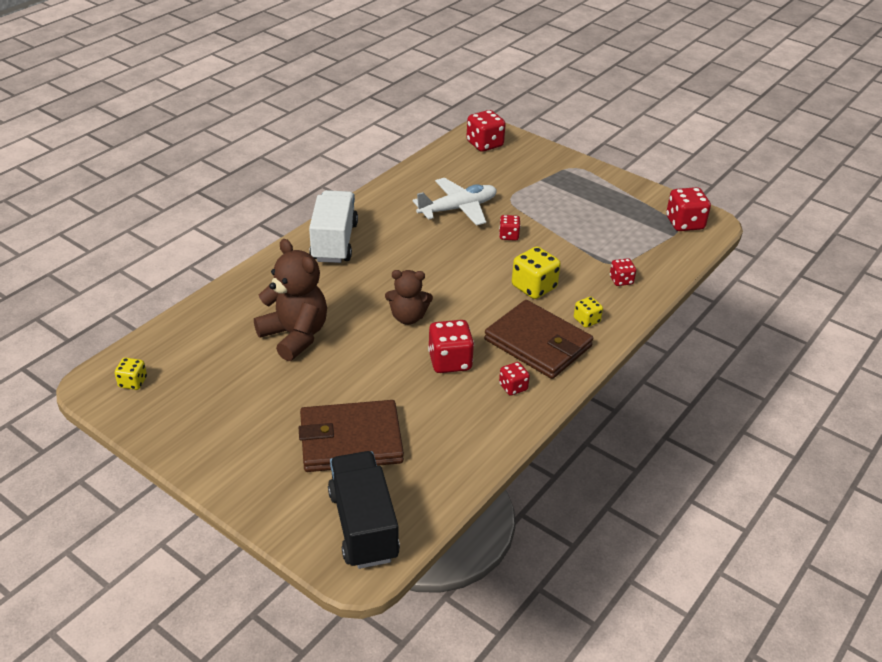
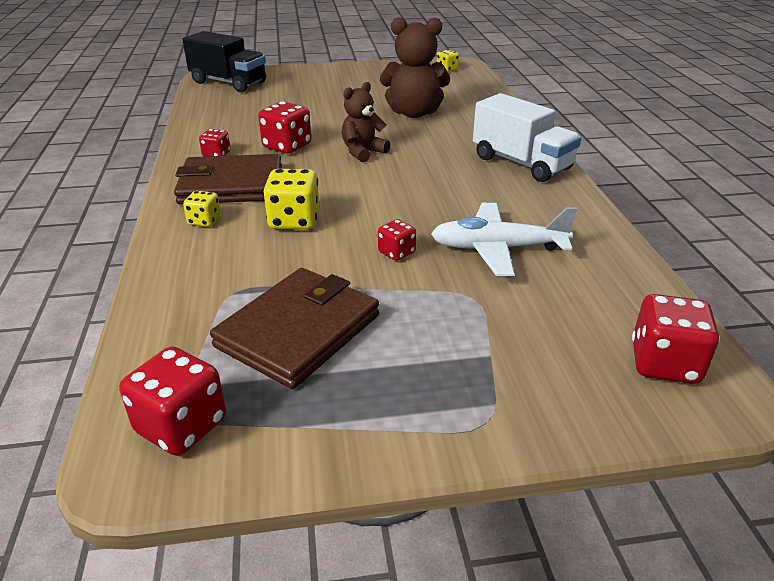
camera: 135 degrees right, 5 degrees down
brown wallet [299,400,404,472] -> brown wallet moved to [210,268,379,389]
white plane [413,178,497,226] -> white plane turned 75 degrees clockwise [431,203,577,276]
red dice [610,258,636,286] -> none

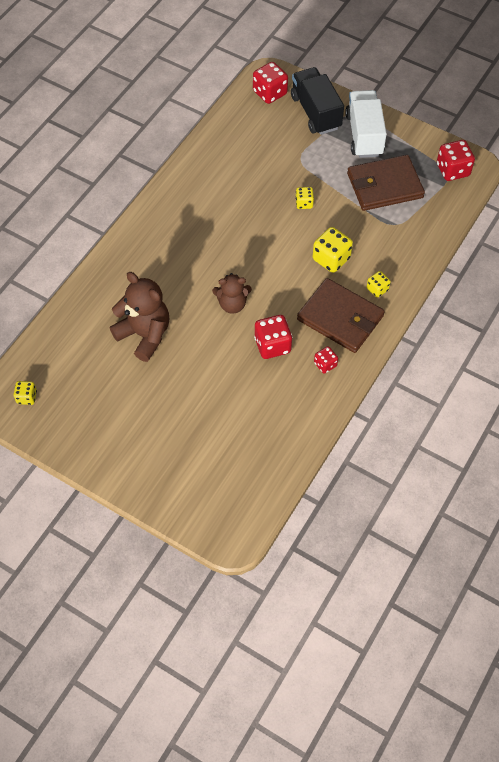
camera: 140 degrees left, 25 degrees up
black truck [183,31,266,92] -> black truck moved to [291,67,344,135]
red dice [378,219,416,261] -> yellow dice [295,187,314,209]
white plane [431,203,577,276] -> none
white truck [473,93,581,182] -> white truck moved to [345,90,387,158]

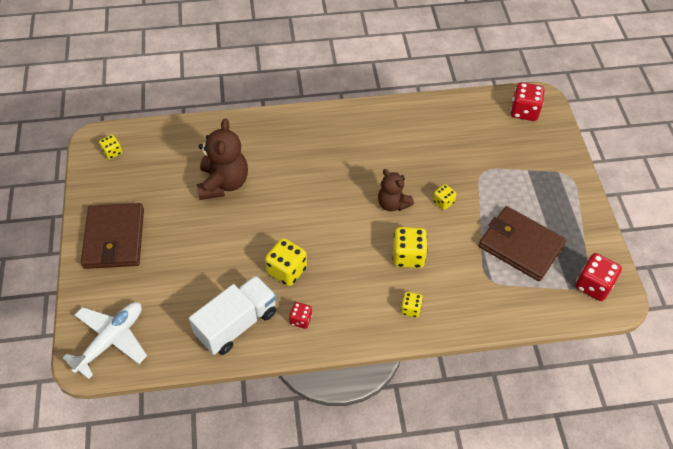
camera: 50 degrees right, 5 degrees down
brown teddy bear [212,273,252,314] -> brown teddy bear moved to [378,169,414,211]
red dice [254,315,292,359] -> yellow dice [265,238,307,286]
black truck [291,67,344,135] -> none
brown wallet [297,278,385,353] -> brown wallet moved to [81,203,144,269]
white truck [345,90,387,158] -> white truck moved to [189,275,277,355]
none -> white plane [63,302,147,379]

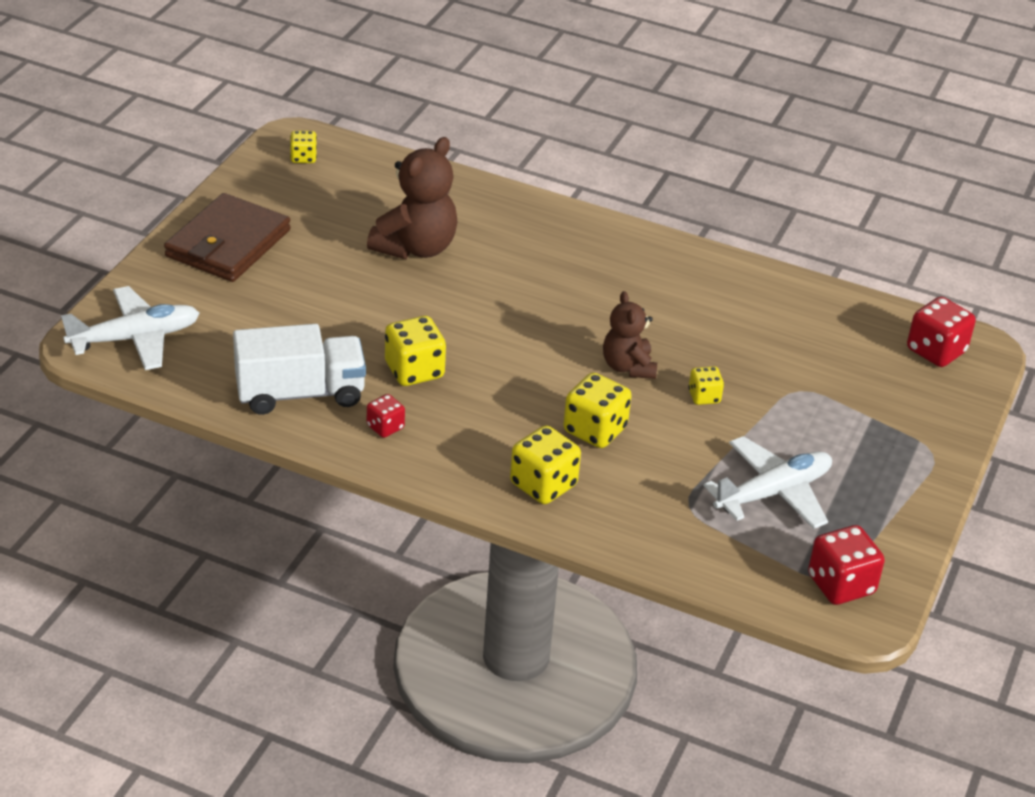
camera: 30 degrees right, 15 degrees down
yellow dice [400,292,423,317] -> yellow dice [510,425,581,504], size x1.74
brown wallet [478,206,567,281] -> white plane [703,436,832,529]

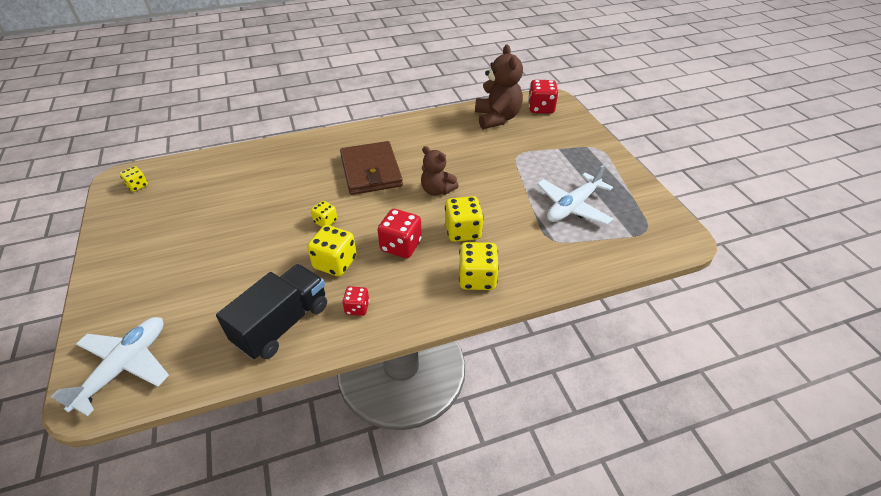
camera: 40 degrees left, 5 degrees up
brown wallet [164,193,291,282] -> brown wallet moved to [340,141,403,195]
white truck [233,324,366,415] -> black truck [216,264,327,359]
brown teddy bear [367,137,457,259] -> brown teddy bear moved to [475,45,523,129]
yellow dice [688,366,724,405] -> yellow dice moved to [311,201,337,227]
white plane [703,436,832,529] -> white plane turned 150 degrees counterclockwise [537,164,613,225]
red dice [808,525,885,605] -> red dice moved to [378,209,422,258]

